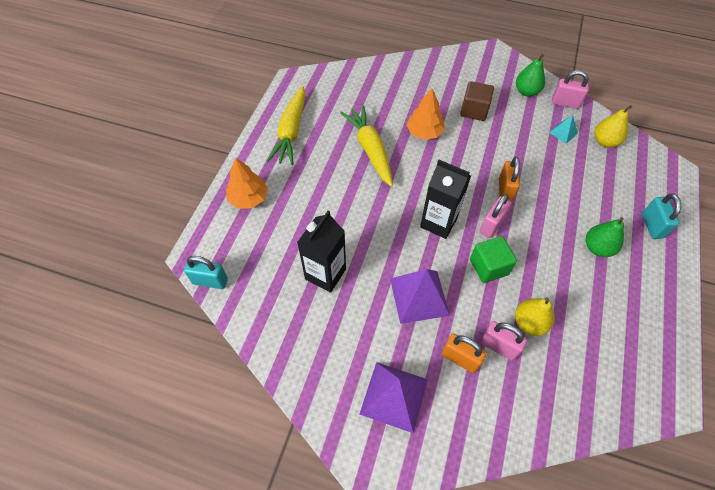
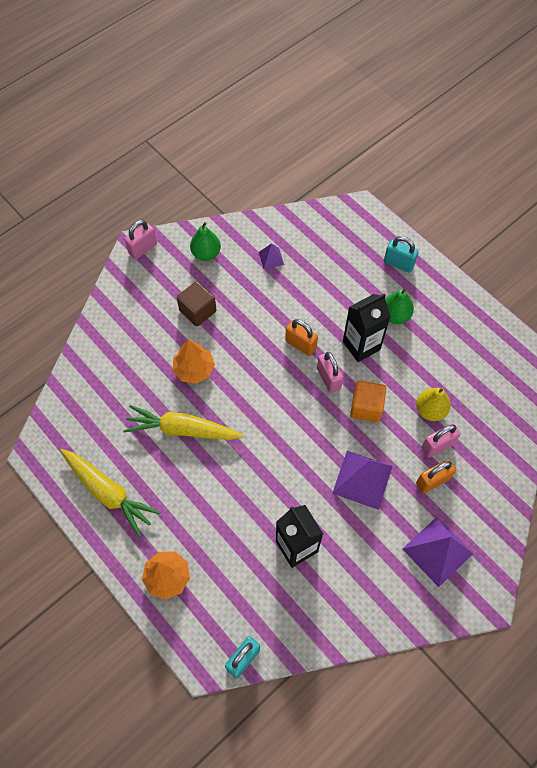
camera: 60 degrees left, 5 degrees up
black carton [420,160,471,239] -> black carton moved to [343,293,391,362]
green cube [470,236,517,283] -> orange cube [350,381,386,422]
turquoise pyramid [549,115,578,144] -> purple pyramid [259,243,284,269]
pink padlock [552,70,589,109] -> pink padlock moved to [125,220,157,259]
yellow pear [595,105,632,148] -> none

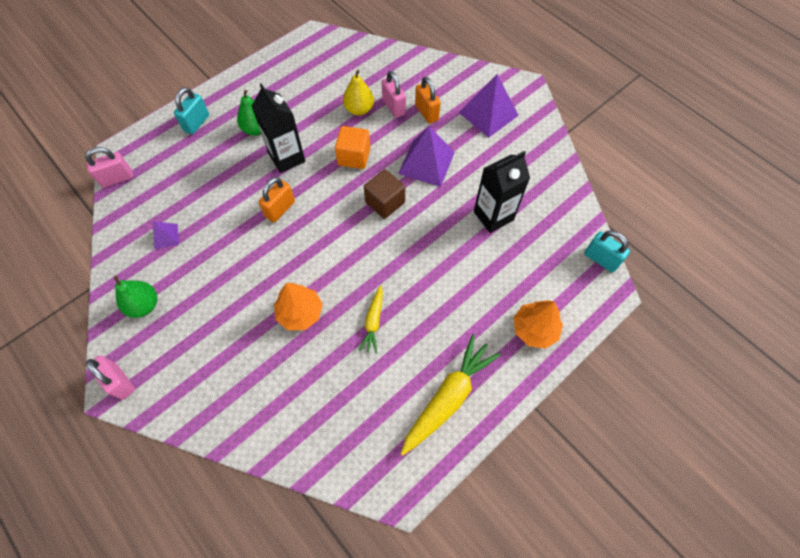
camera: 90 degrees left, 0 degrees up
yellow carrot [123,405,244,440] -> yellow carrot [359,285,383,353], size x0.55
brown cube [177,281,217,327] -> brown cube moved to [364,169,405,219]
pink padlock [317,352,344,393] -> pink padlock moved to [85,147,133,188]

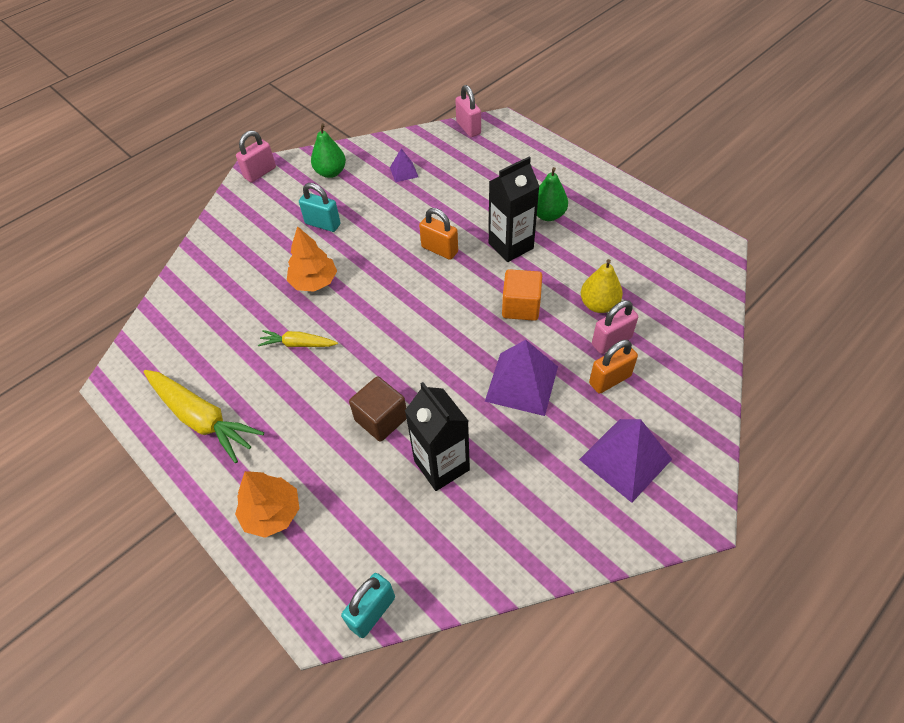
camera: 90 degrees right, 10 degrees down
turquoise padlock [174,87,209,134] -> turquoise padlock moved to [299,183,341,232]
brown cube [364,169,405,219] -> brown cube moved to [349,376,406,442]

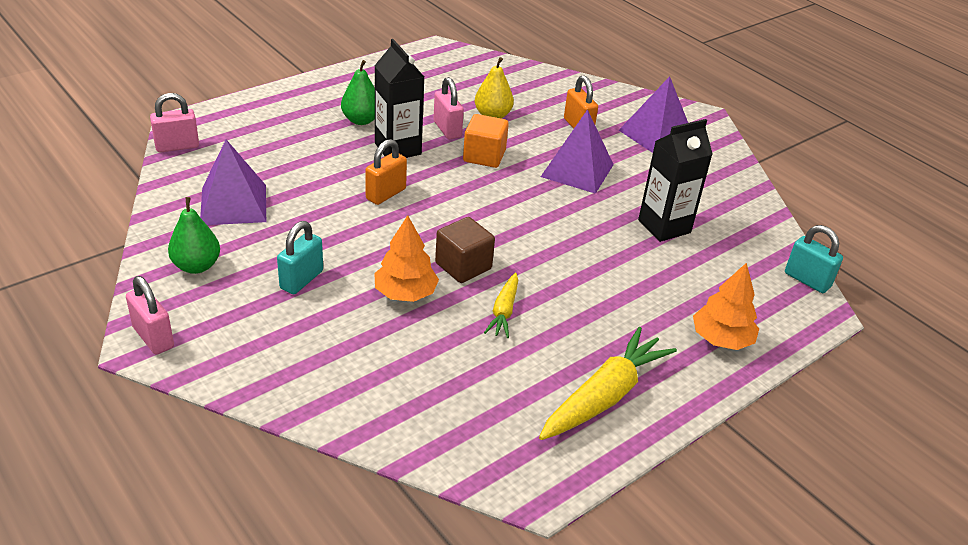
camera: 90 degrees left, 15 degrees down
brown cube [349,376,406,442] -> brown cube moved to [435,217,495,283]
purple pyramid [390,148,418,182] -> purple pyramid [200,139,266,225], size x1.98
pink padlock [592,300,638,354] -> pink padlock moved to [433,77,464,139]

